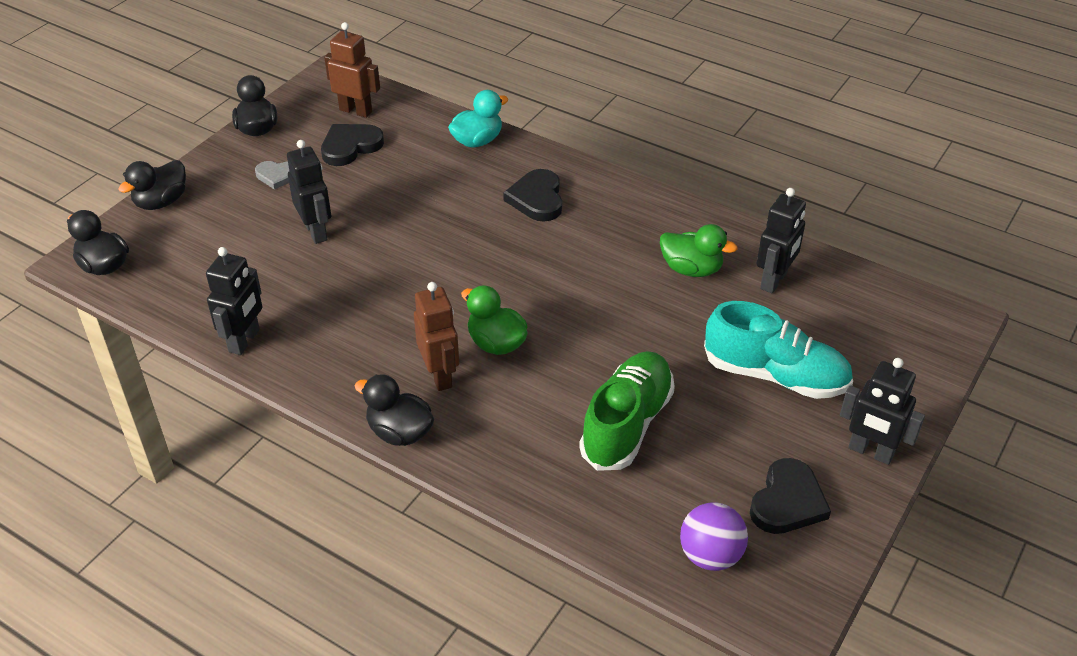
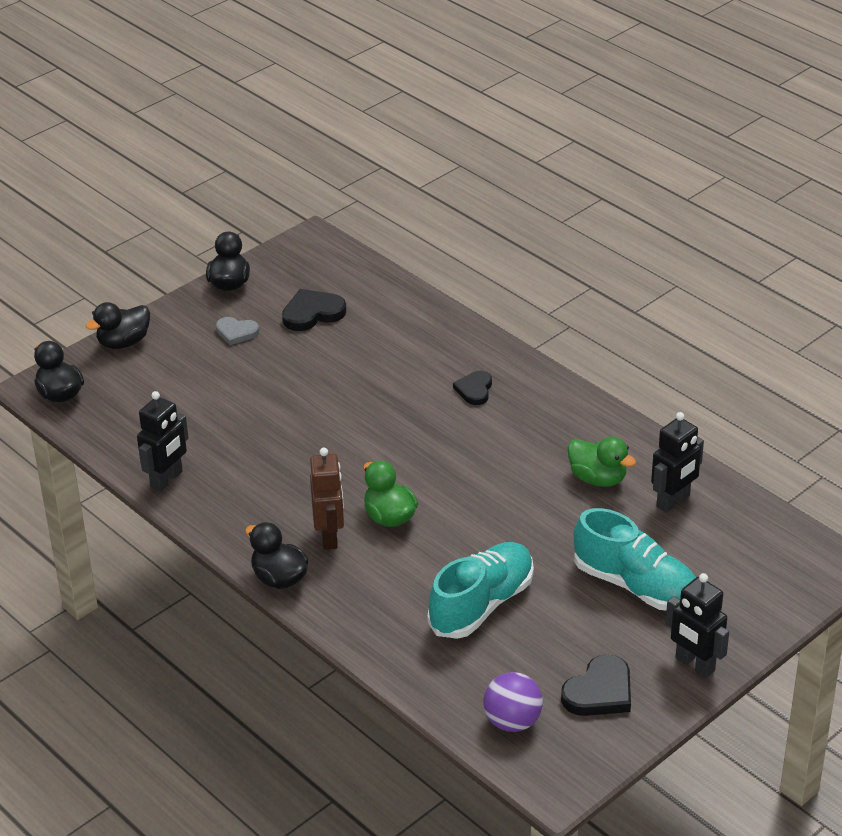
camera: 15 degrees right, 5 degrees down
black robot [287,140,331,244] -> none
brown robot [324,22,380,118] -> none
turquoise duck [448,90,508,147] -> none
black heart [503,169,562,222] -> black heart [453,371,492,405], size x0.66
green shoe [579,351,675,471] -> turquoise shoe [428,542,534,639]

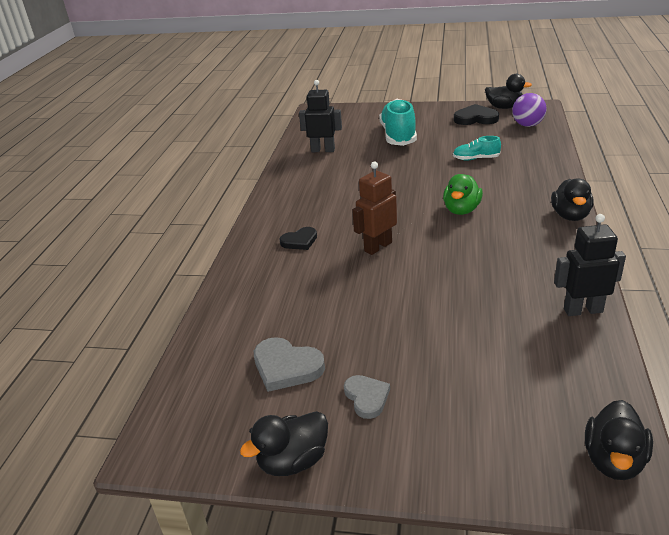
camera: 125 degrees left, 5 degrees down
black duck [86,302,150,349] -> black duck moved to [485,74,532,109]
black heart [282,289,347,331] -> grey heart [254,337,325,392]
brown robot [310,448,344,550] -> brown robot moved to [352,161,397,255]
turquoise shoe [428,542,534,639] -> turquoise shoe [453,136,501,160], size x0.51
green duck [567,437,636,487] -> none
black robot [665,573,729,678] -> none

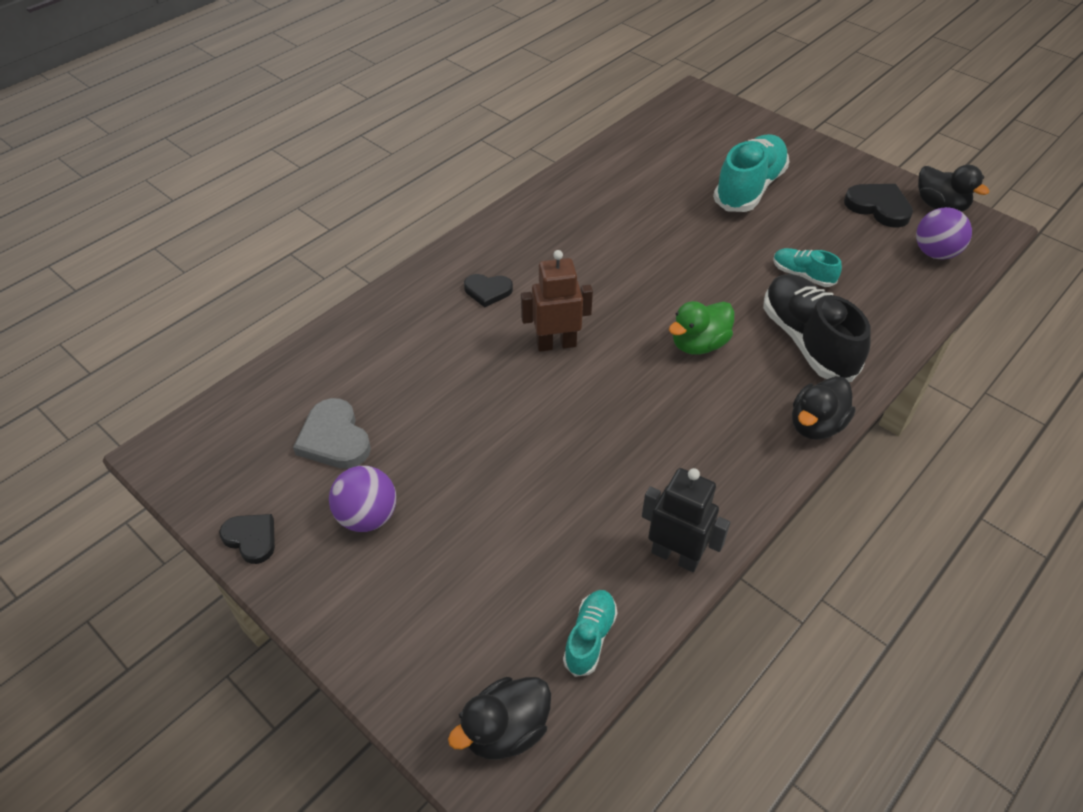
camera: 30 degrees right, 15 degrees up
black duck [240,411,328,476] -> black heart [219,514,275,564]
black robot [299,80,342,152] -> none
grey heart [344,375,390,419] -> purple ball [329,466,396,532]
none -> turquoise shoe [563,590,617,677]
none -> black shoe [763,274,871,382]

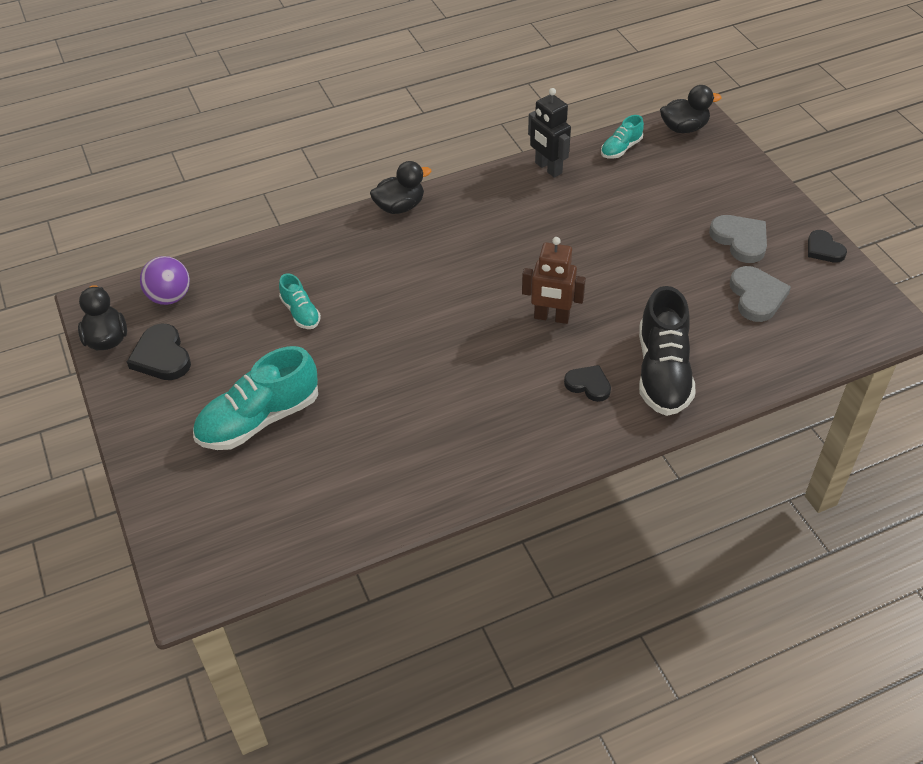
camera: 155 degrees left, 0 degrees up
purple ball [329,466,396,532] -> grey heart [709,215,767,263]
green duck [669,301,734,355] -> none
black shoe [763,274,871,382] -> black shoe moved to [639,286,696,416]

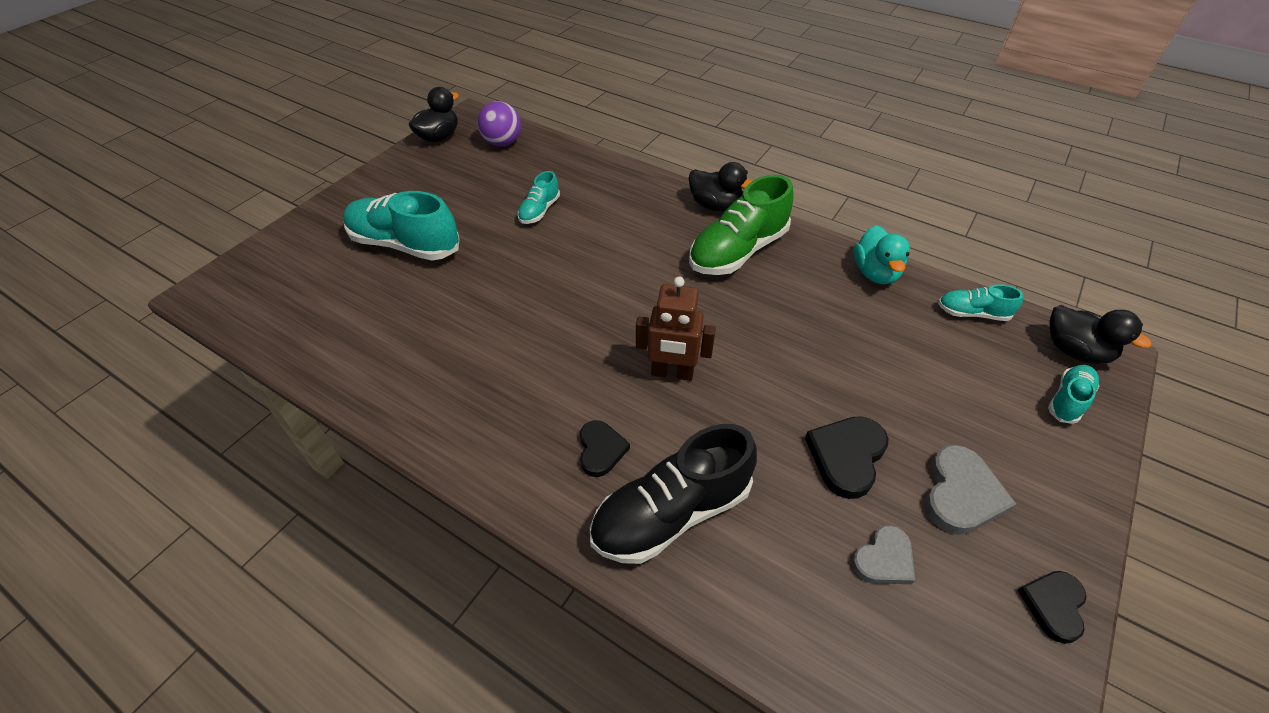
camera: 55 degrees right, 0 degrees up
black heart [127,324,191,380] -> black heart moved to [805,416,888,499]
brown robot [522,237,586,324] -> brown robot turned 60 degrees counterclockwise [636,277,716,381]
black robot [528,88,571,178] -> turquoise duck [854,225,910,284]
grey heart [730,266,791,322] -> grey heart [852,525,915,584], size x0.66
none -> green shoe [689,174,794,275]
none -> turquoise shoe [1048,365,1099,424]

